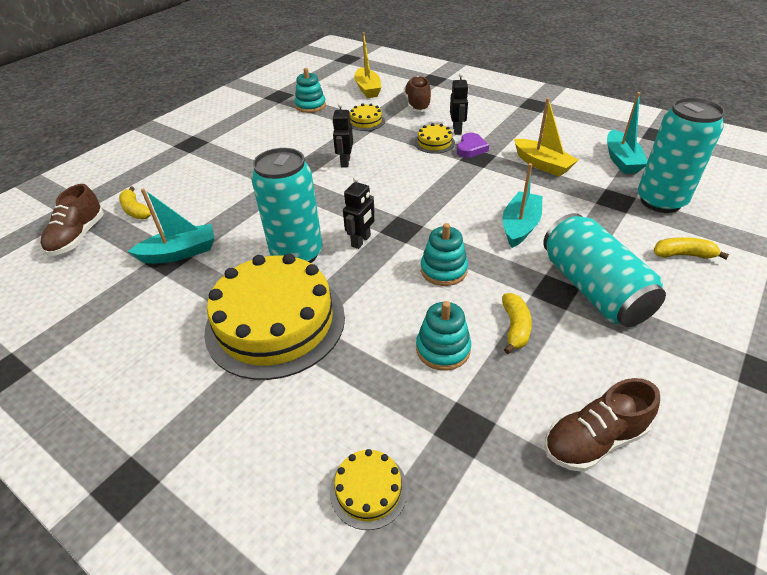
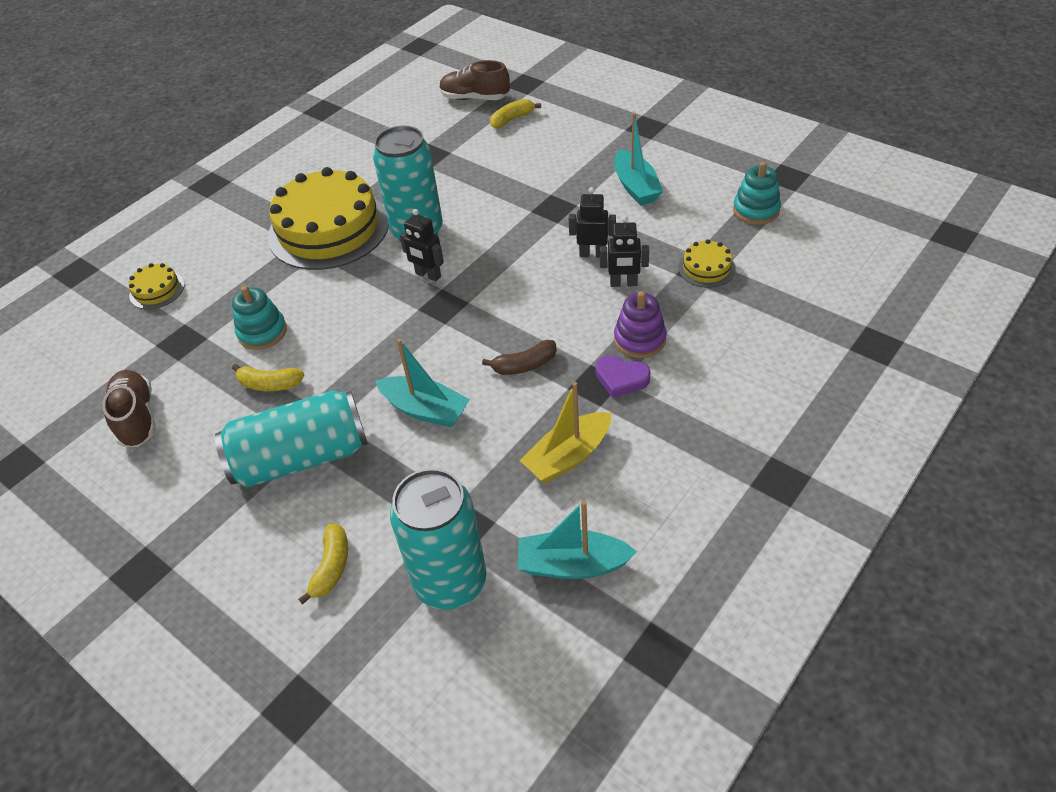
camera: 95 degrees right, 5 degrees up
turquoise boat [128,188,215,264] -> turquoise boat moved to [615,113,663,206]
yellow boat [354,32,382,98] -> none
brown shoe [404,76,431,112] -> none
yellow cake [415,123,455,154] -> purple stacking toy [614,291,667,358]
turquoise stacking toy [421,223,468,286] -> none
black robot [450,72,469,135] -> black robot moved to [600,216,649,287]
none -> brown banana [482,340,557,375]

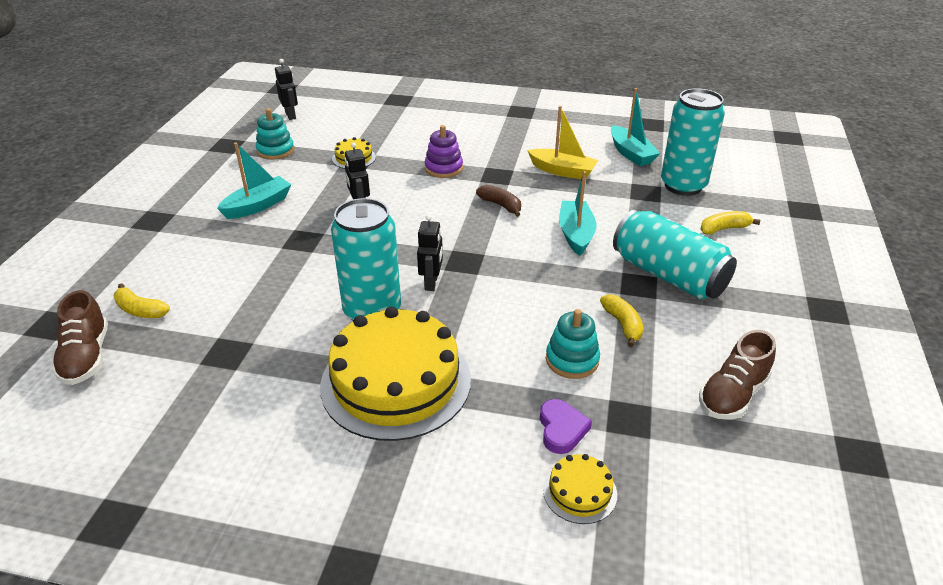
camera: 120 degrees left, 10 degrees down
purple heart [596,355,651,398] -> purple heart moved to [540,399,592,454]
black robot [600,216,649,287] -> black robot moved to [275,59,298,120]

